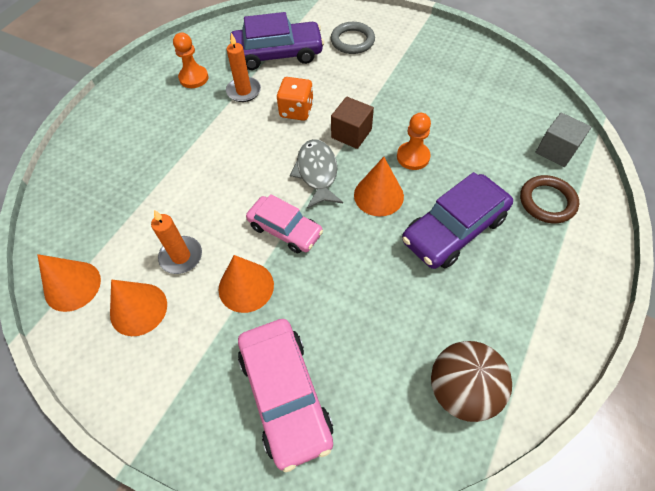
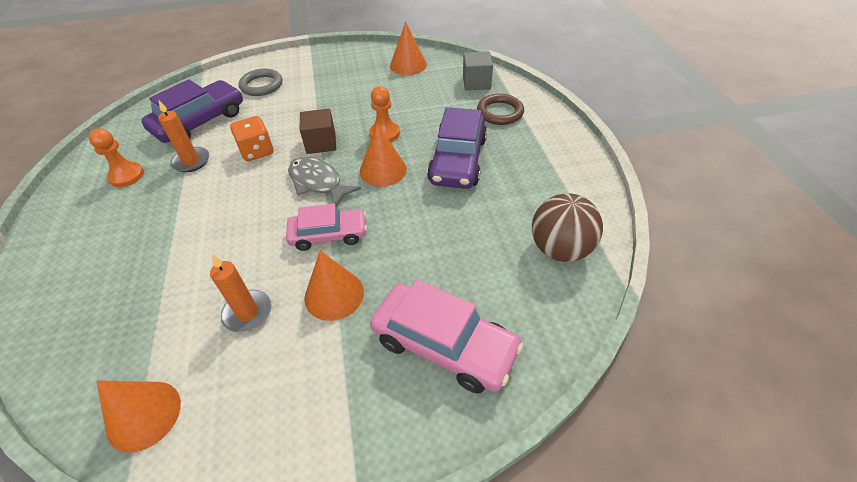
camera: 40 degrees left, 10 degrees down
orange cone [110,279,167,336] -> orange cone moved to [390,21,427,75]

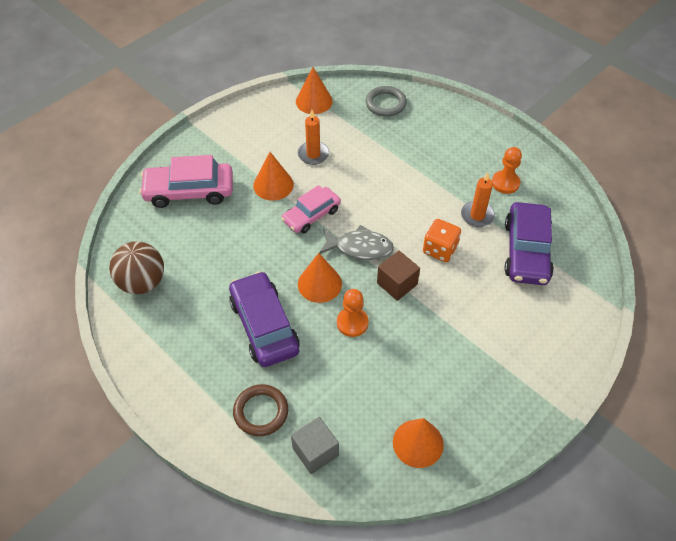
camera: 145 degrees right, 5 degrees up
grey ring [239,69,282,96] -> grey ring moved to [366,86,407,117]

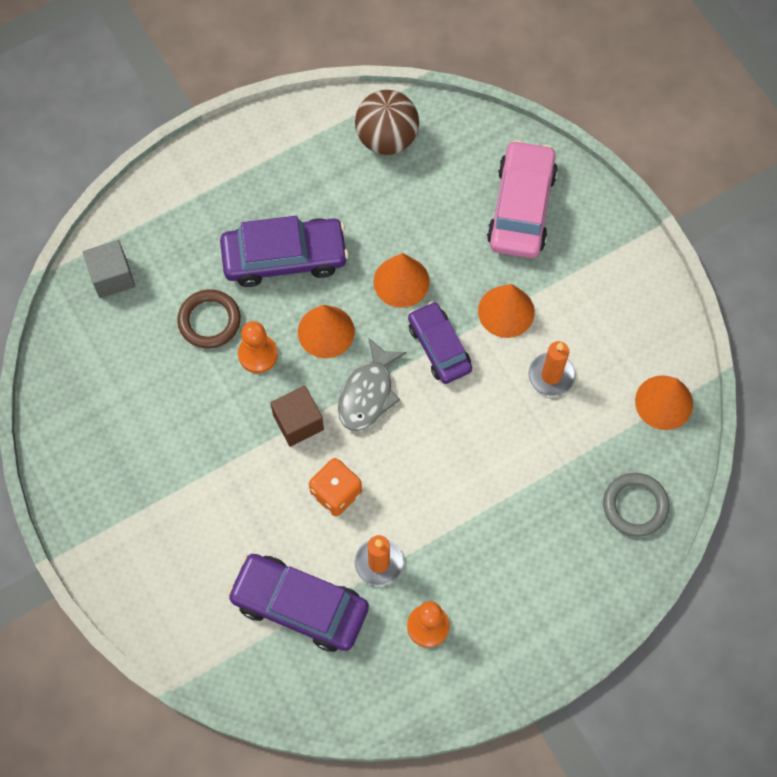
camera: 105 degrees right, 15 degrees up
brown ring [233,384,288,436] -> brown ring moved to [177,289,241,349]
pink car [281,185,341,233] -> purple car [408,302,472,384]
orange cone [393,418,444,468] -> orange cone moved to [373,253,430,308]

